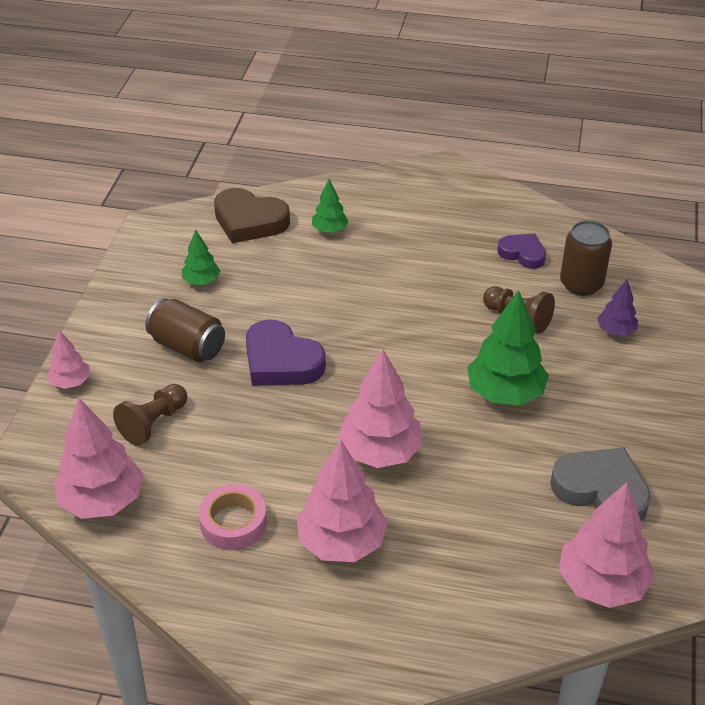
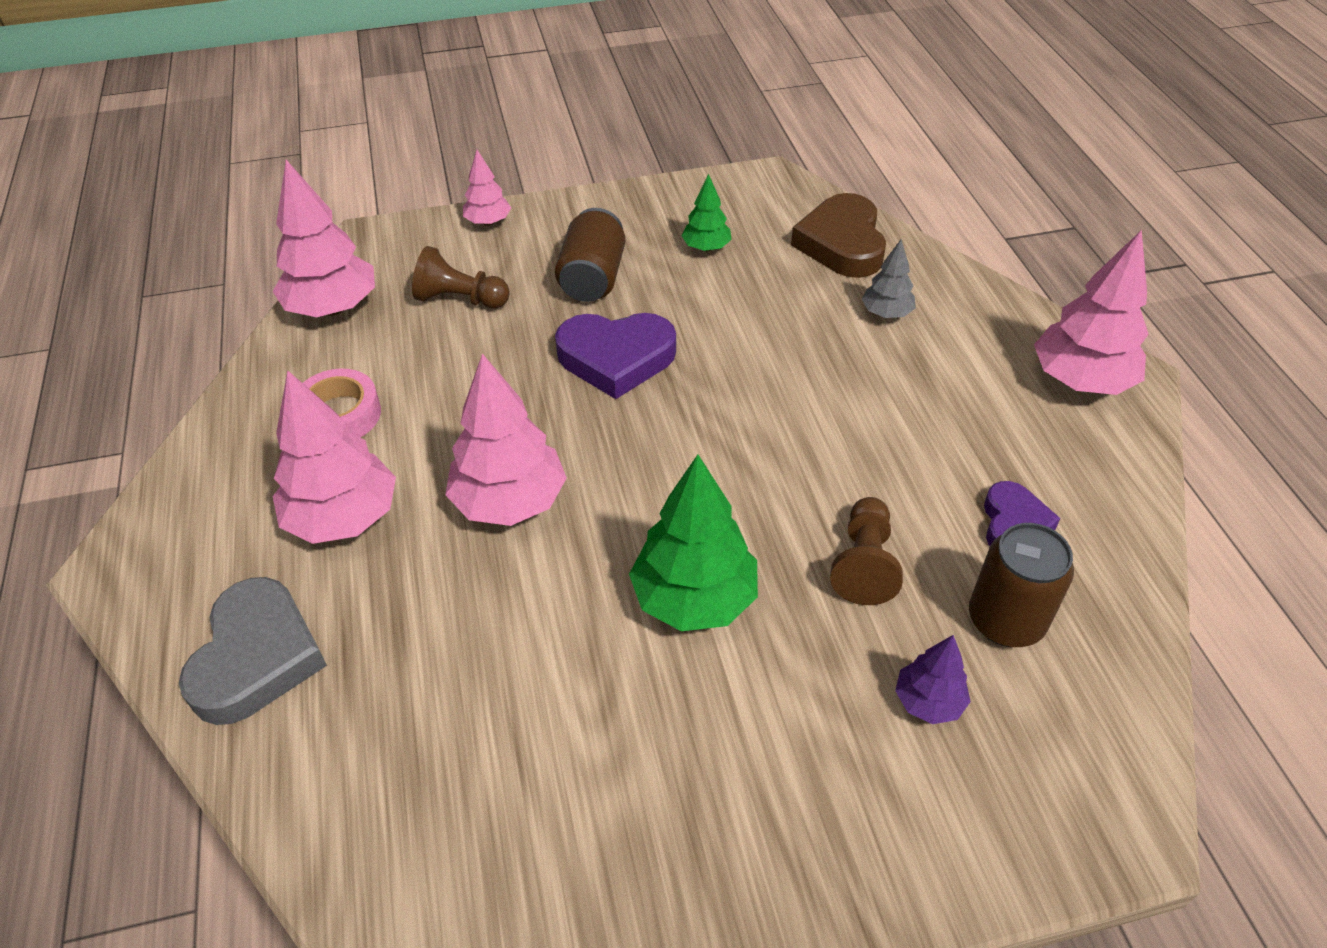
camera: 65 degrees right, 5 degrees up
purple heart [246,319,326,385] -> purple heart turned 105 degrees counterclockwise [555,313,676,399]
green tree [312,179,349,233] -> grey tree [862,239,916,318]
grey heart [551,447,651,522] -> grey heart moved to [179,577,327,725]
pink tree [559,482,655,608] -> pink tree moved to [1034,230,1149,395]

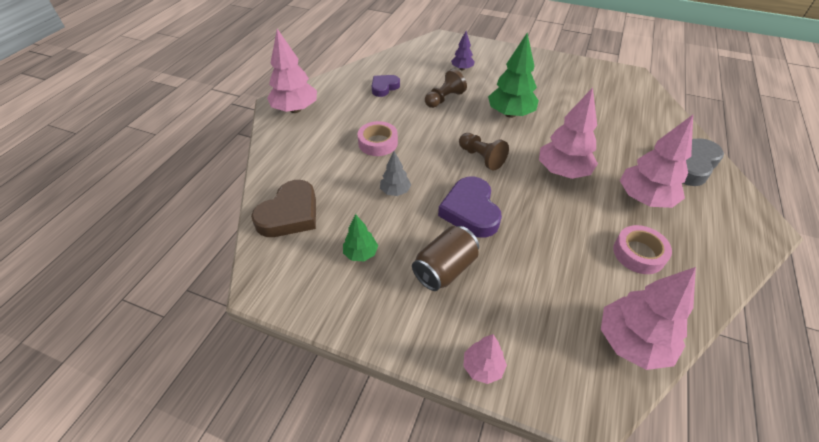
camera: 145 degrees left, 0 degrees up
brown pawn [412,246,510,308] -> brown pawn moved to [459,133,509,170]
purple heart [555,313,676,399] -> purple heart turned 135 degrees counterclockwise [438,177,502,238]
grey tree [862,239,916,318] -> grey tree moved to [380,151,411,196]
brown can [969,523,1074,647] -> none
none -> pink tape [357,121,398,156]

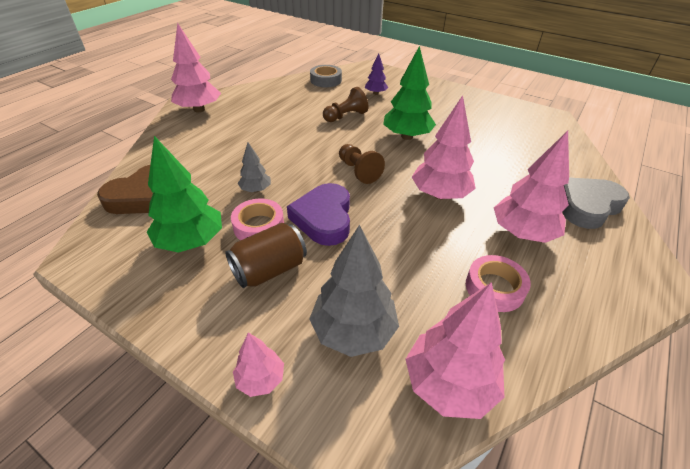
camera: 10 degrees right, 5 degrees down
green tree [343,214,378,261] -> green tree [147,136,222,253], size x1.88
pink tape [357,121,398,156] -> pink tape moved to [231,199,284,240]
purple heart [372,75,400,97] -> none
none -> grey tree [309,225,399,357]
none -> grey tape [310,65,342,87]

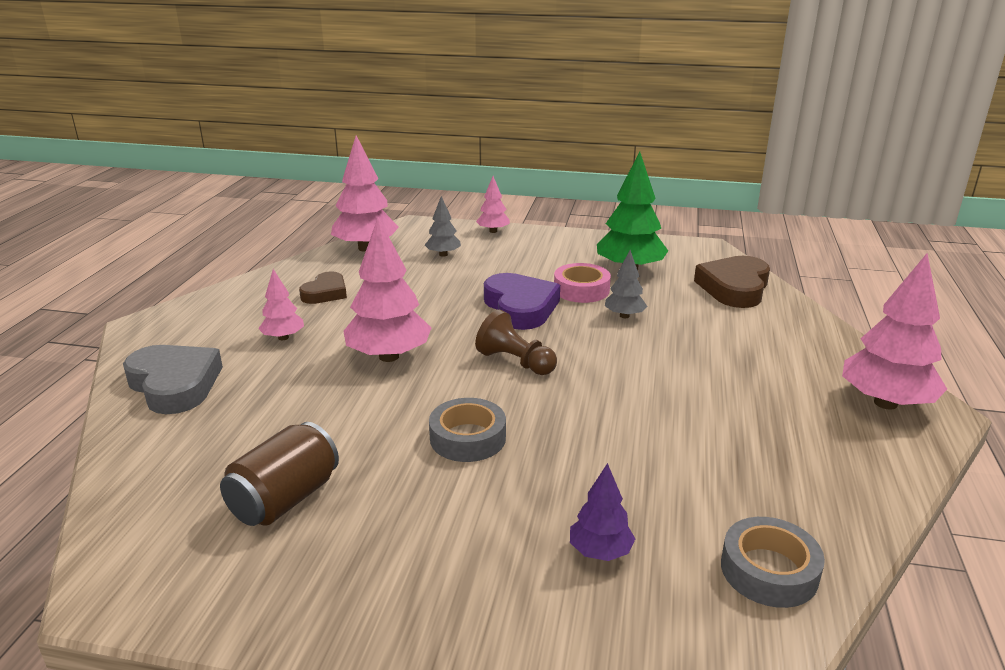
camera: 160 degrees right, 15 degrees down
brown can [225,223,307,288] -> brown can moved to [220,422,339,526]
grey tree [309,225,399,357] -> grey tree [425,196,461,257], size x0.53
brown pawn [323,87,369,122] -> none
green tree [383,46,436,140] -> grey tape [429,398,506,462]
pink tape [466,255,531,312] -> brown heart [299,271,347,304]
pink tree [494,131,569,243] -> pink tree [258,269,304,340], size x0.53
grey heart [563,178,630,229] -> grey heart turned 75 degrees counterclockwise [123,345,223,414]

